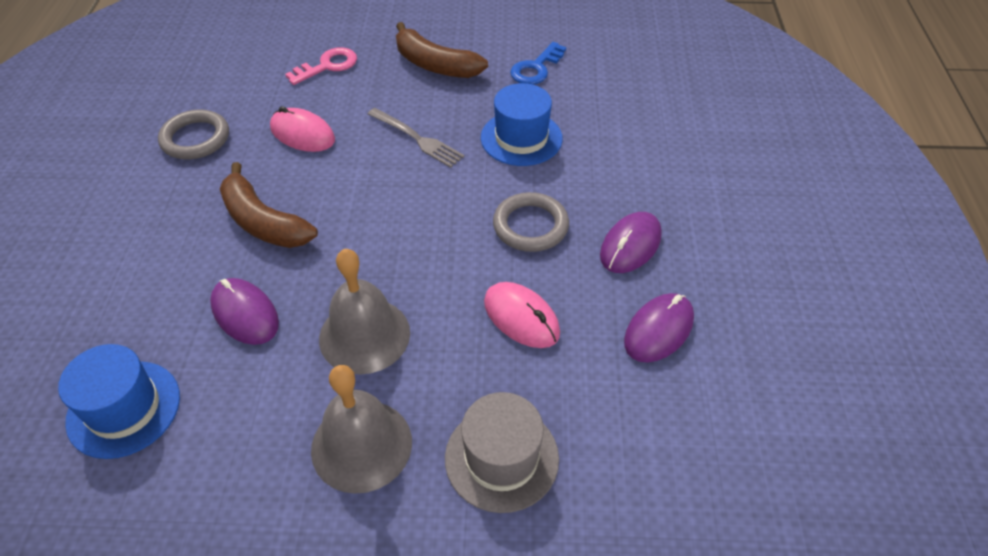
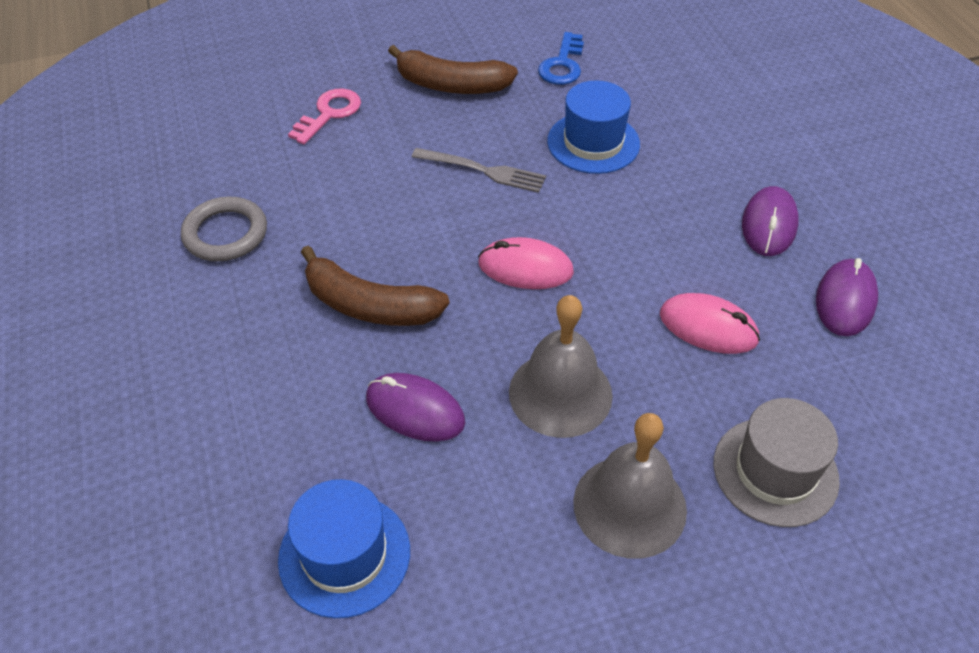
camera: 20 degrees left, 0 degrees up
pink mouse [270,106,335,152] -> pink mouse moved to [478,237,574,289]
grey ring [493,192,569,252] -> none

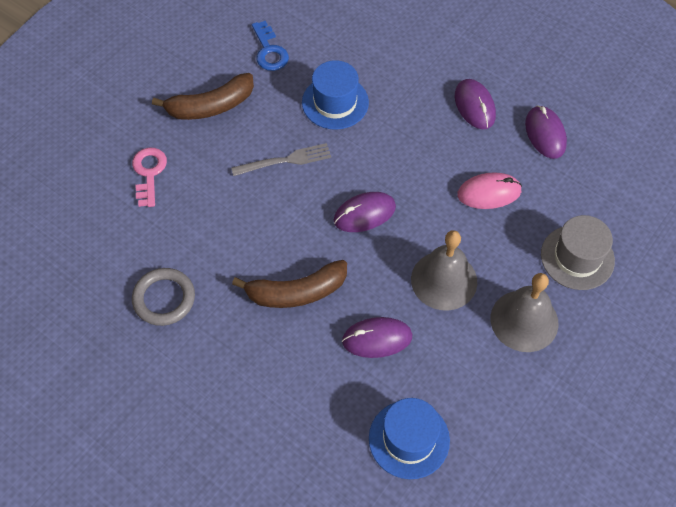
camera: 35 degrees left, 10 degrees up
pink mouse [478,237,574,289] -> purple mouse [334,192,396,232]

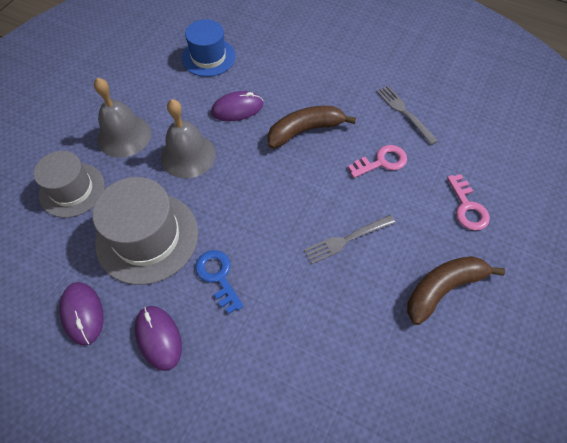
camera: 170 degrees right, 0 degrees up
grey ring [132,268,195,326] -> grey fork [376,86,438,145]
blue key [252,21,289,71] -> blue key moved to [195,250,244,314]
blue hat [302,60,369,130] -> none
purple mouse [334,192,396,232] -> none
pink mouse [457,172,522,209] -> grey hat [92,177,198,285]
none -> pink key [348,145,407,178]

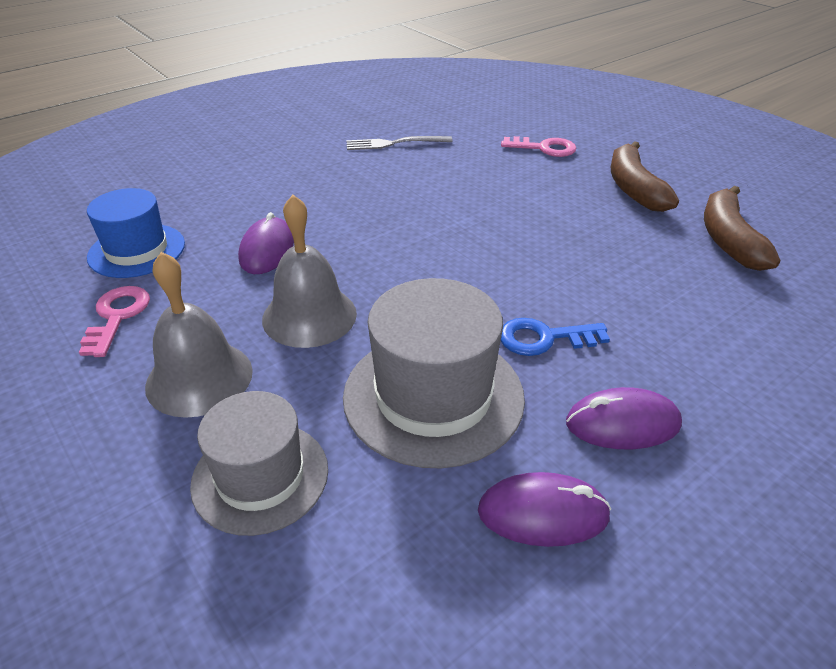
camera: 65 degrees left, 20 degrees down
brown banana [267,106,356,149] -> brown banana moved to [704,186,780,271]
grey fork [304,215,396,264] -> none
pink key [348,145,407,178] -> pink key moved to [79,286,150,357]

